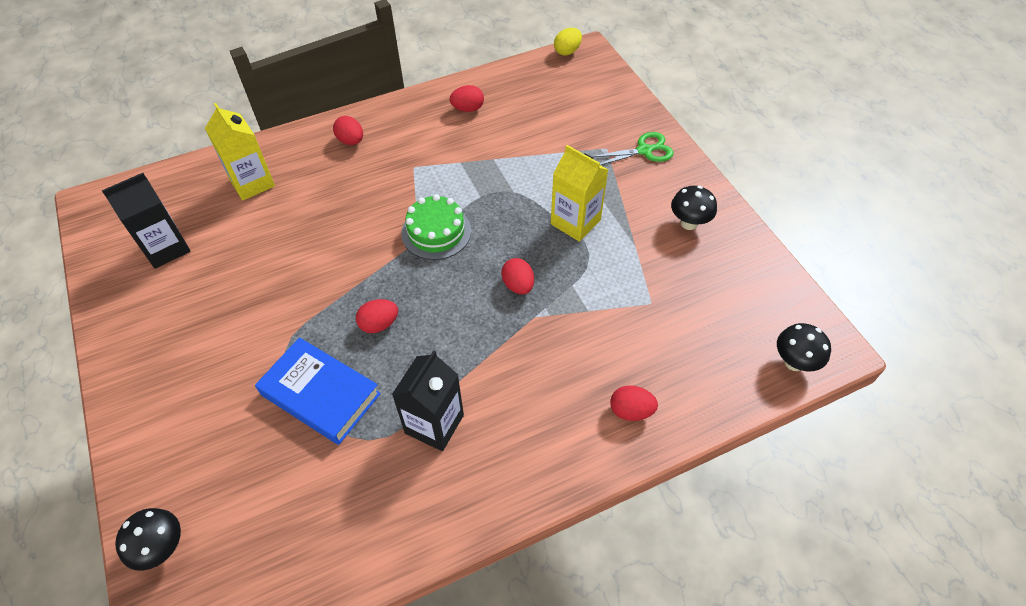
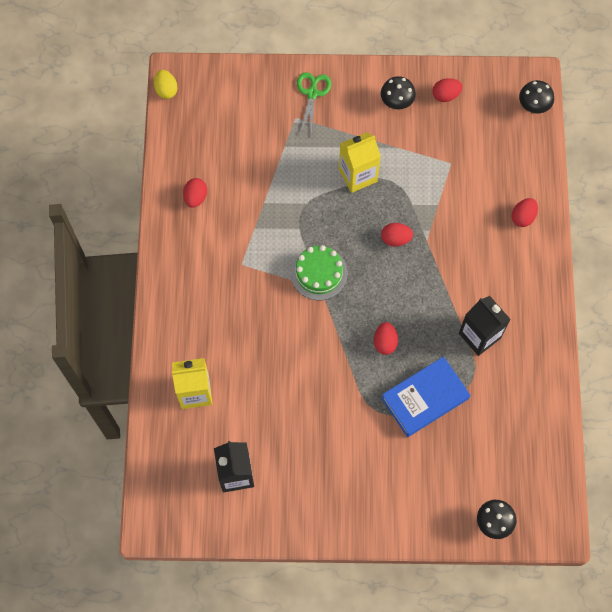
camera: 65 degrees left, 15 degrees up
red egg [333,116,363,145] -> red egg moved to [432,78,463,102]

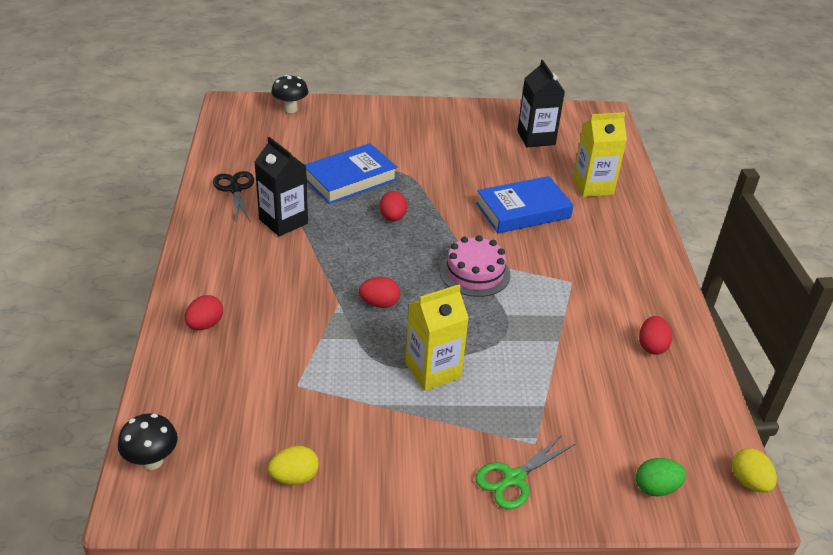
camera: 175 degrees right, 30 degrees down
green cake [291,245,348,300] -> pink cake [440,235,511,297]
green scissors [297,72,331,135] -> green scissors turned 45 degrees clockwise [475,434,575,509]
black mushroom [381,76,416,109] -> none
red egg [432,78,463,102] -> yellow egg [268,446,319,485]
none -> black scissors [213,171,254,223]
none -> blue book [476,176,573,233]
none -> green egg [636,458,686,497]

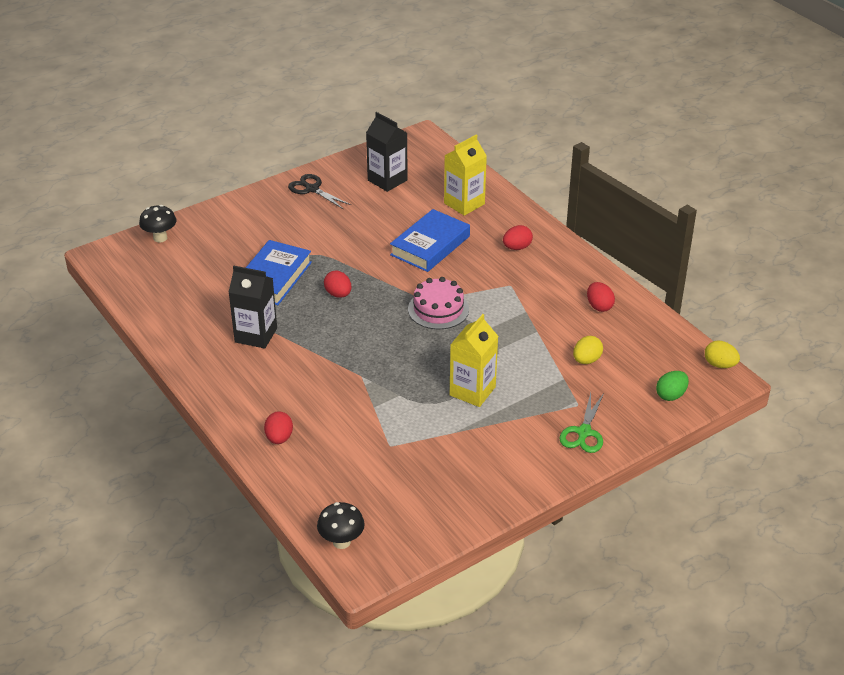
camera: 30 degrees left, 0 degrees up
black scissors [213,171,254,223] -> black scissors moved to [288,174,351,209]
yellow egg [268,446,319,485] -> yellow egg moved to [573,336,603,364]
red egg [359,277,400,308] -> red egg moved to [503,225,533,250]

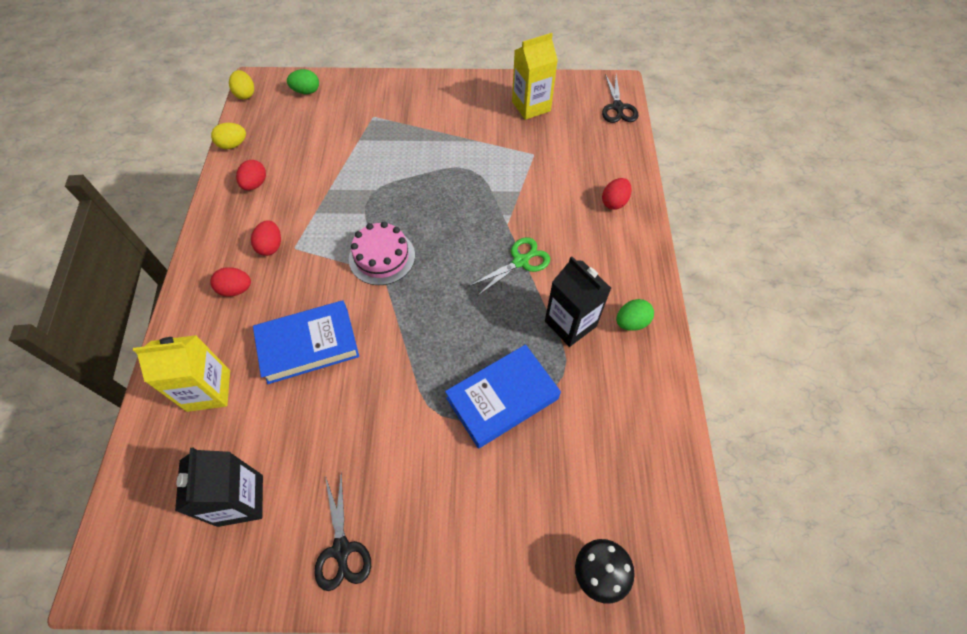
camera: 145 degrees left, 20 degrees up
black mushroom [317,502,365,549] -> black scissors [602,74,639,123]
red egg [324,271,351,298] -> red egg moved to [251,220,281,256]
yellow carton [450,314,498,407] -> yellow carton moved to [512,33,558,120]
green scissors [559,393,604,453] -> green scissors moved to [469,237,550,296]
yellow egg [573,336,603,364] -> yellow egg moved to [211,123,246,149]
none -> green egg [616,299,654,331]

